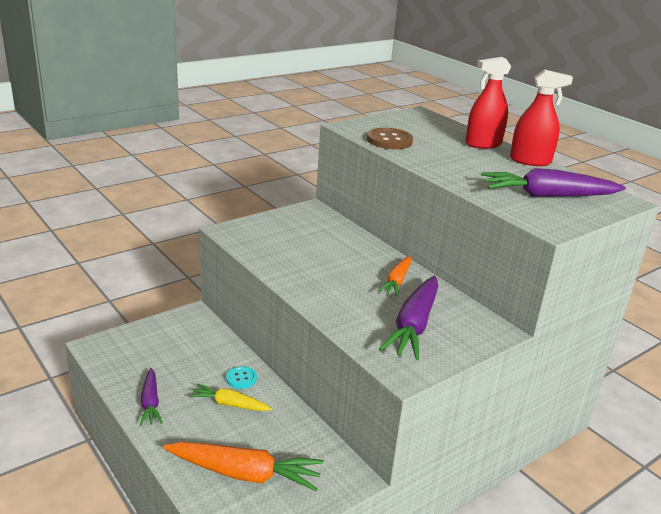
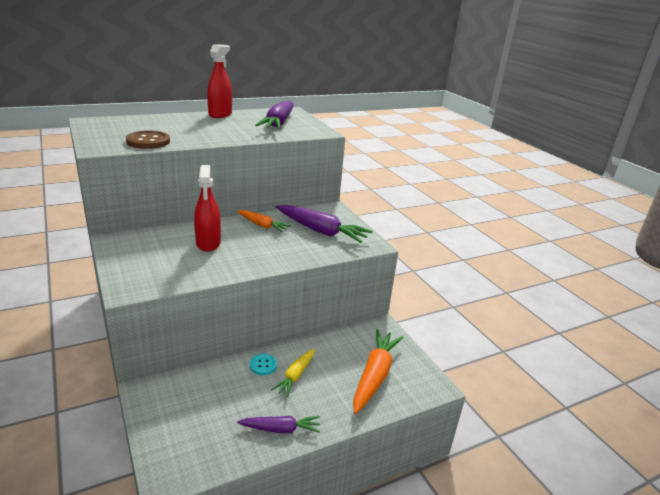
camera: 80 degrees left, 0 degrees up
red spray bottle [465,57,511,149] -> red spray bottle moved to [194,165,221,252]

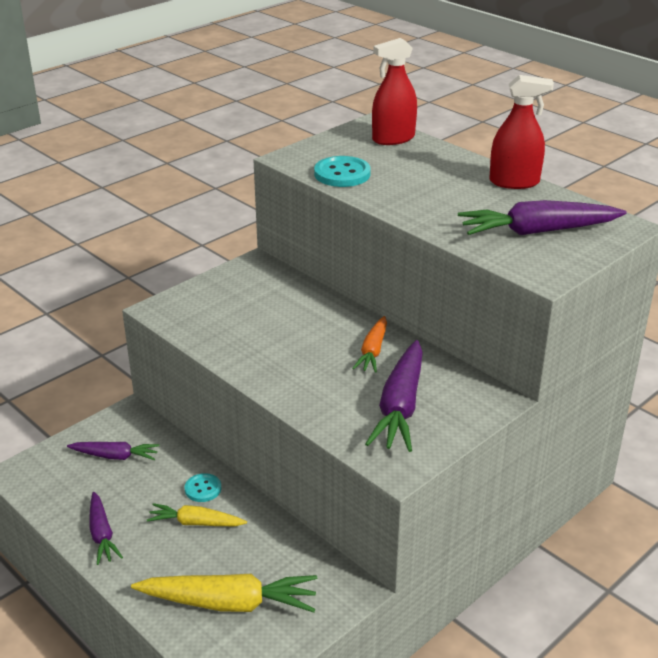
camera: 75 degrees right, 5 degrees up
brown button [126,131,170,149] -> turquoise button [314,156,371,187]
red spray bottle [194,165,221,252] -> red spray bottle moved to [372,38,417,145]
orange carrot [353,329,404,414] -> yellow carrot [131,574,317,612]
none -> purple carrot [67,442,160,460]

